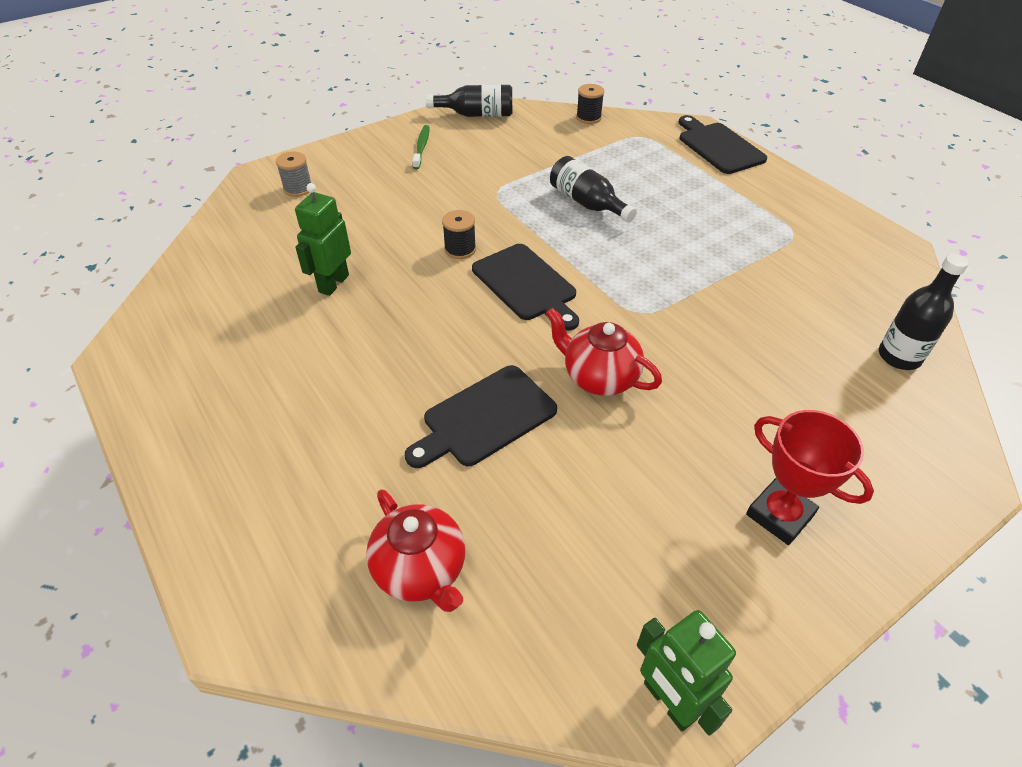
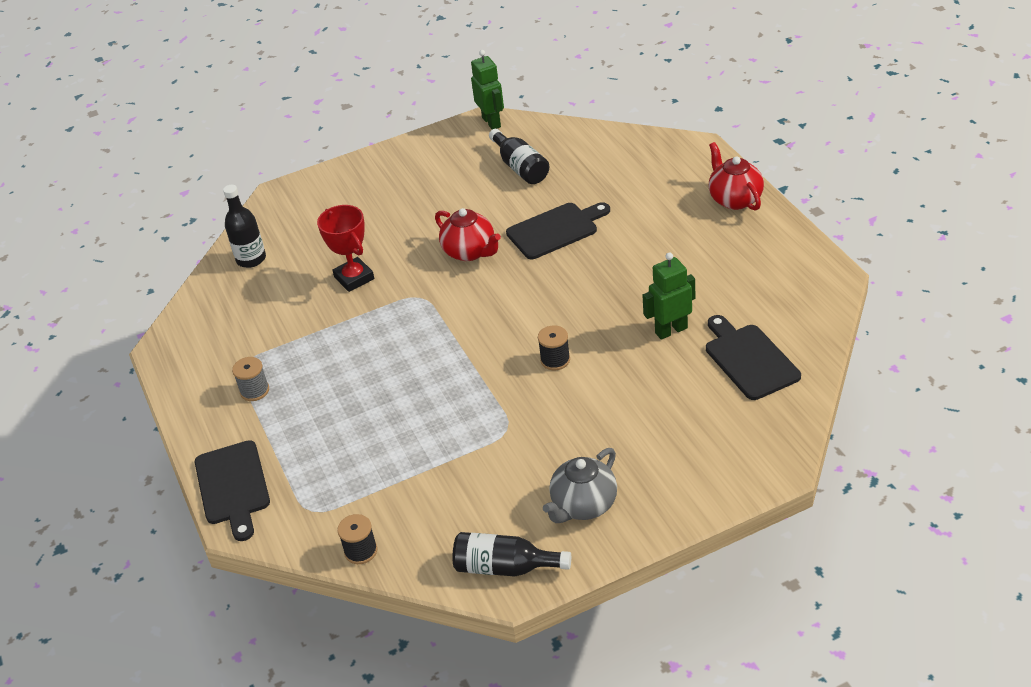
camera: 165 degrees left, 5 degrees down
grey spool [276,152,311,197] -> grey spool moved to [232,357,269,401]
green robot [295,183,351,296] -> green robot turned 150 degrees counterclockwise [643,252,695,340]
red teapot [366,489,465,612] -> red teapot moved to [709,142,764,211]
green toothbrush [412,125,430,169] -> grey teapot [543,448,617,523]
black cutting board [472,244,579,331] -> black cutting board moved to [706,315,801,400]
black bottle [550,156,637,222] -> black bottle moved to [489,129,549,184]
red trophy [746,410,874,545] -> red trophy moved to [317,205,374,292]

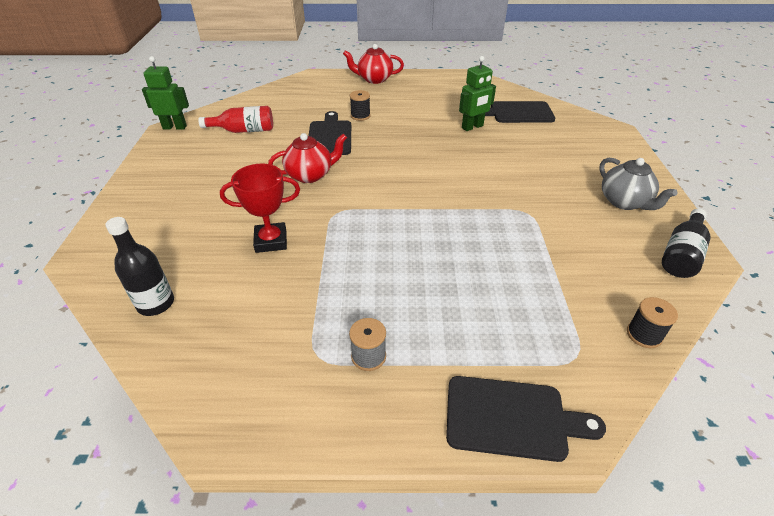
camera: 70 degrees left, 0 degrees up
black bottle [489,129,549,184] -> red bottle [198,106,273,133]
black spool [538,325,570,370] -> black spool moved to [350,90,371,121]
green robot [643,252,695,340] -> green robot turned 120 degrees counterclockwise [459,56,496,131]

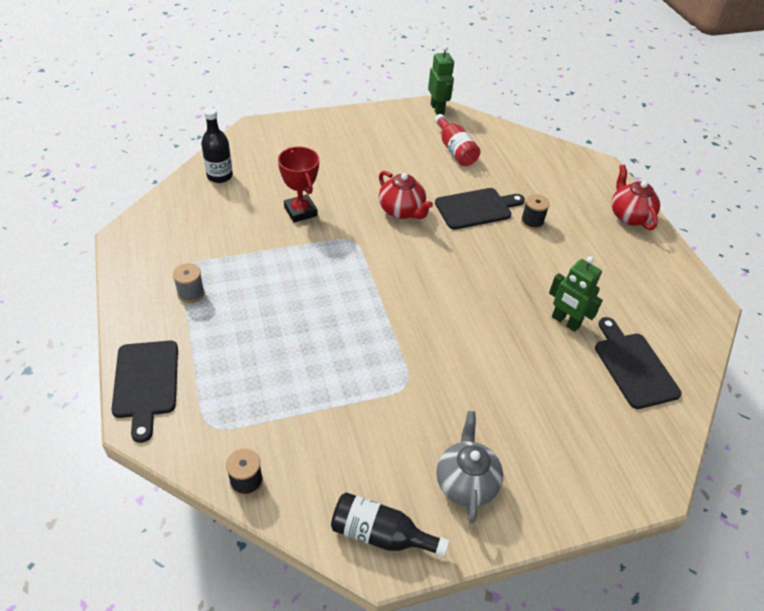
camera: 70 degrees right, 5 degrees up
grey teapot [599,158,677,210] -> grey teapot turned 135 degrees clockwise [436,411,503,523]

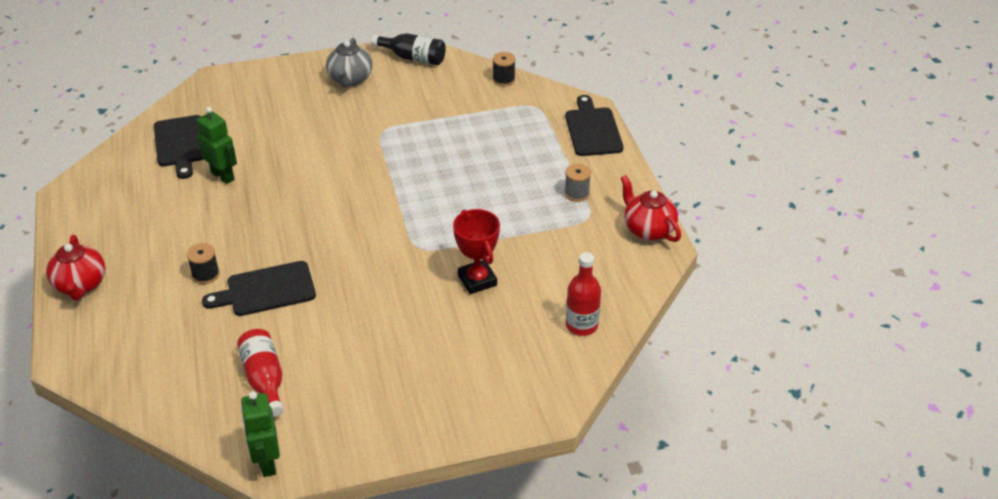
camera: 175 degrees left, 5 degrees down
black bottle [201,108,233,183] -> red bottle [566,252,601,336]
red teapot [379,171,433,219] -> red teapot moved to [621,175,681,242]

